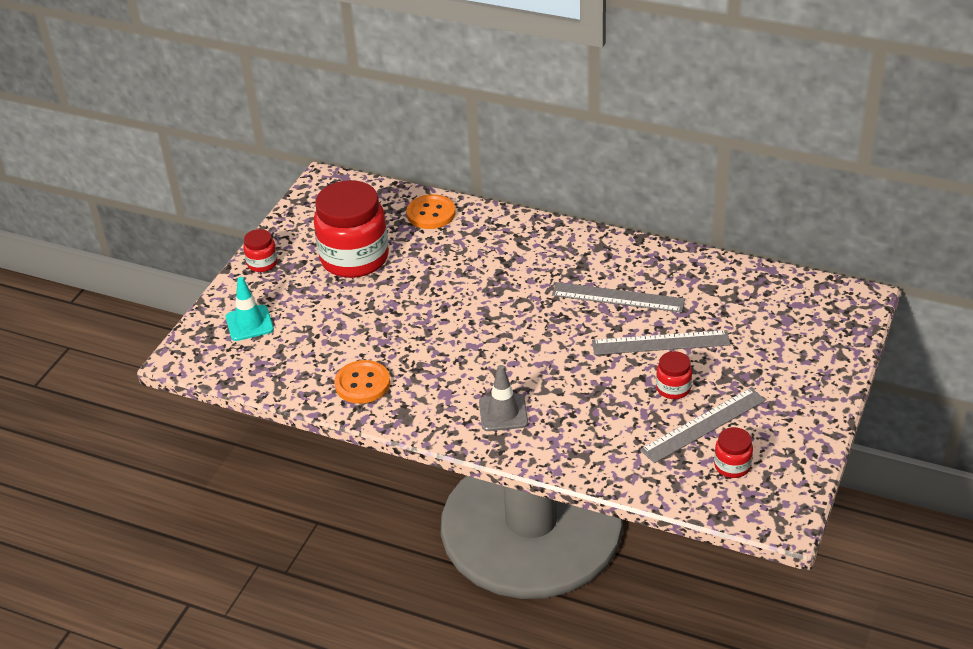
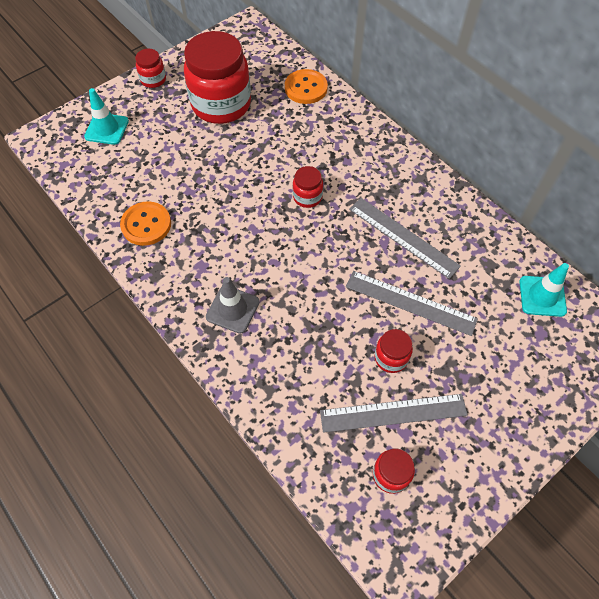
camera: 25 degrees right, 20 degrees up
none -> red jar [293,166,323,208]
none -> turquoise traffic cone [520,263,569,317]

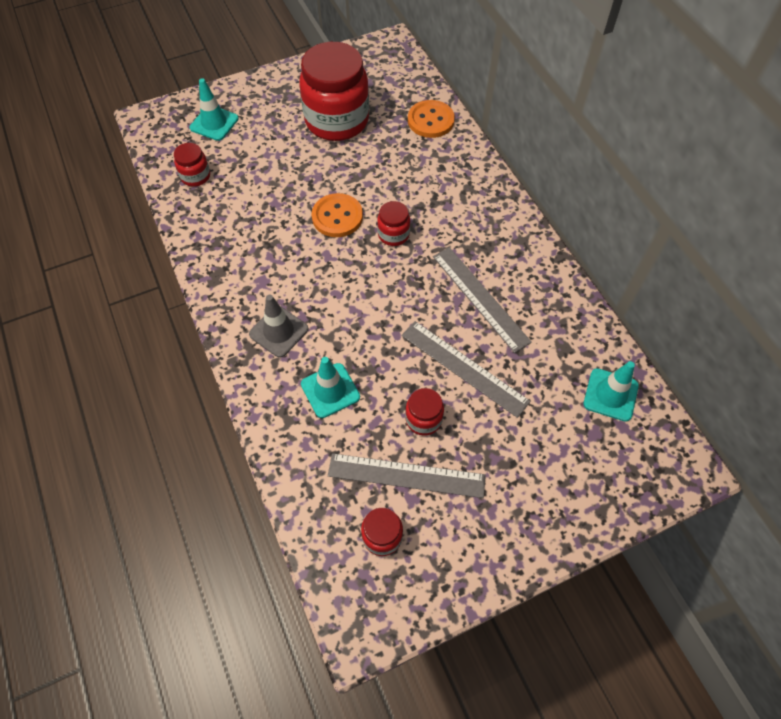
camera: 15 degrees right, 0 degrees up
orange button [120,201,171,246] -> orange button moved to [312,193,363,237]
red jar [135,49,166,88] -> red jar moved to [174,143,210,187]
none -> turquoise traffic cone [301,357,360,418]

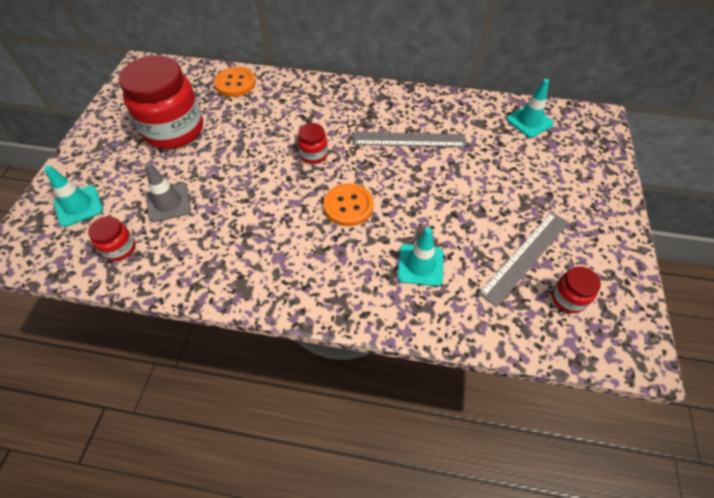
camera: 55 degrees left, 5 degrees down
grey traffic cone [249,295,308,358] -> grey traffic cone moved to [145,162,191,222]
orange button [312,193,363,237] -> orange button moved to [323,183,374,226]
grey ruler [401,321,531,418] -> none
red jar [405,388,444,435] -> none

